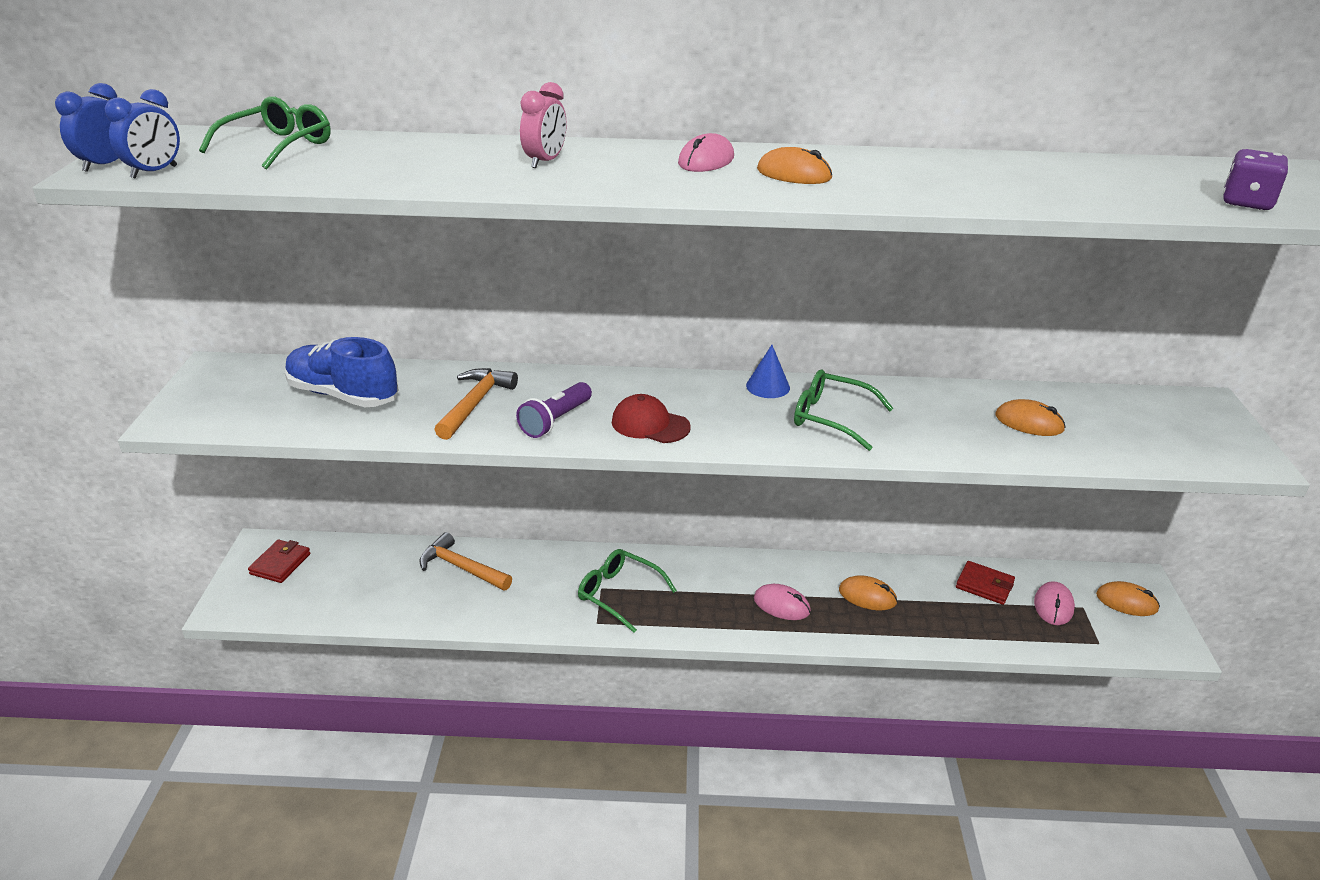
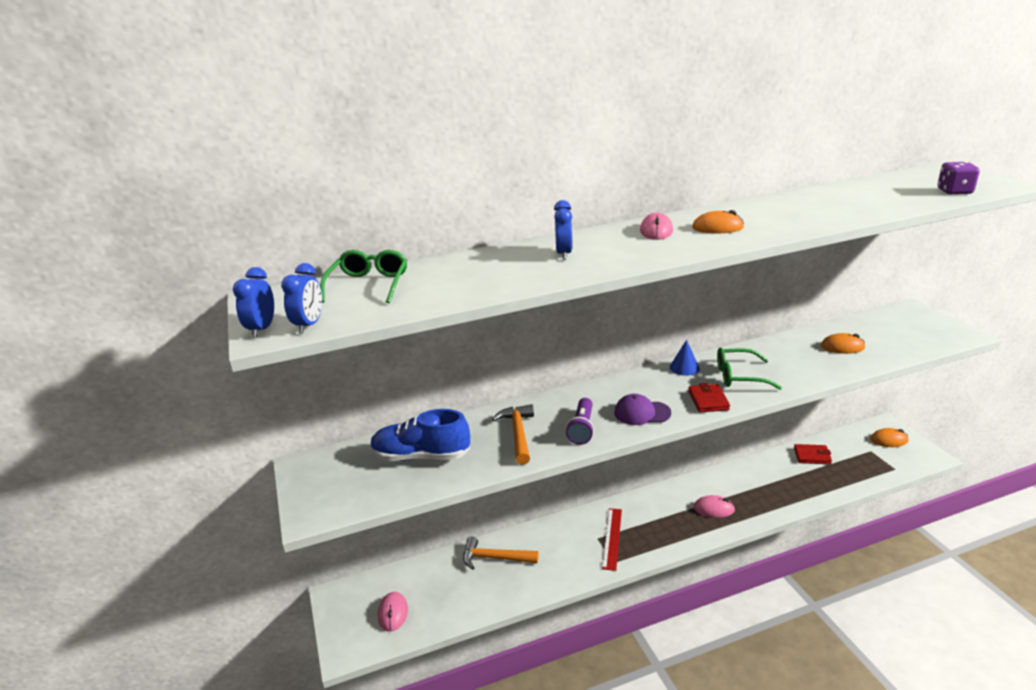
camera: 20 degrees left, 5 degrees down
red wallet [248,540,311,583] -> red wallet moved to [688,383,730,413]
pink clock [520,82,567,168] -> blue clock [554,200,573,260]
green glasses [578,549,677,633] -> red ruler [602,508,622,571]
red cap [612,394,691,443] -> purple cap [614,394,671,425]
orange mouse [839,575,898,610] -> none
pink mouse [1034,581,1075,625] -> pink mouse moved to [378,592,408,632]

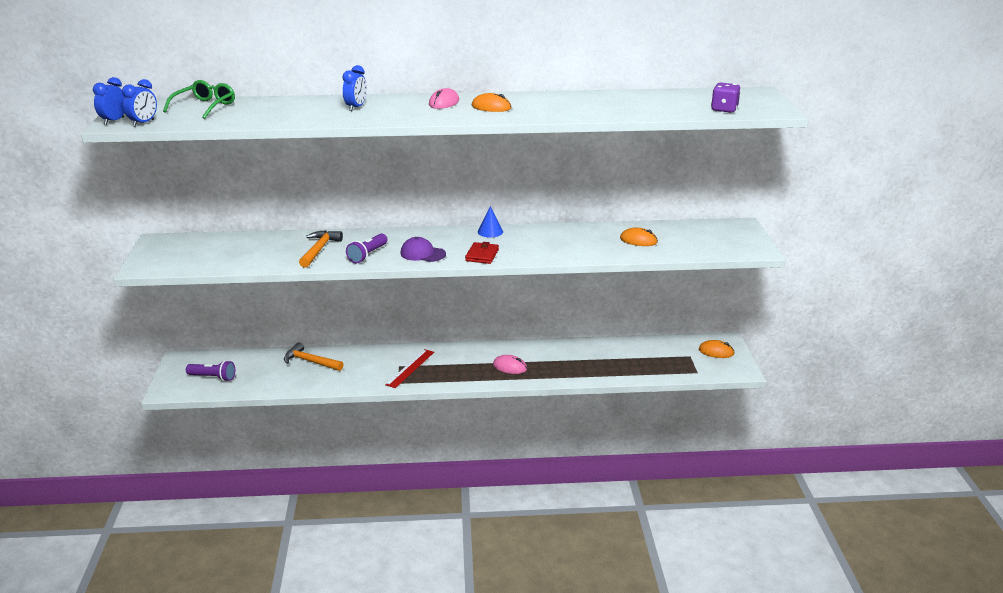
camera: 15 degrees right, 0 degrees up
blue shoe [370,409,470,461] -> none
pink mouse [378,592,408,632] -> purple flashlight [186,360,235,382]
green glasses [717,347,782,390] -> none
red wallet [794,444,832,464] -> none

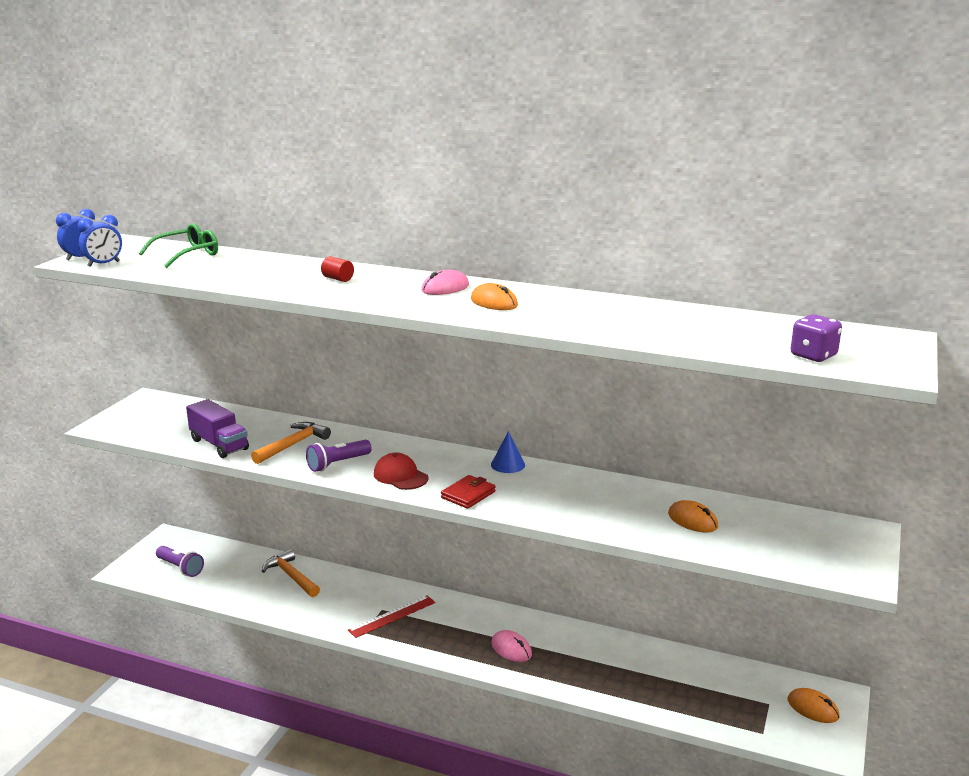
camera: 25 degrees right, 5 degrees down
blue clock [343,65,367,111] -> red cylinder [321,256,354,282]
purple cap [400,237,446,262] -> red cap [374,453,429,490]
none -> purple truck [186,399,249,458]

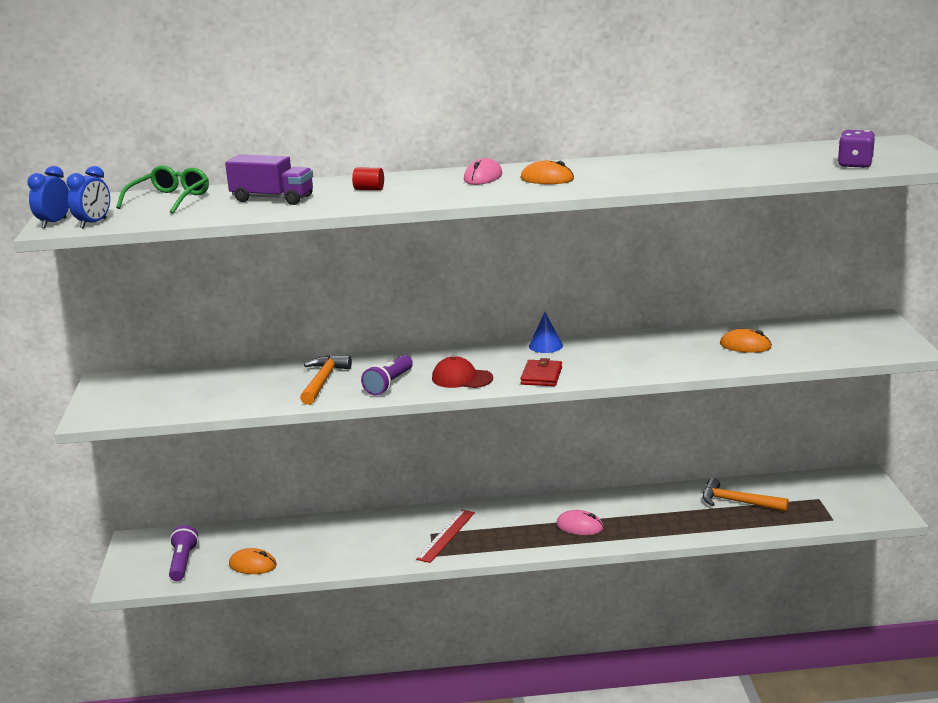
camera: 25 degrees left, 0 degrees up
purple flashlight [156,546,204,577] -> purple flashlight turned 105 degrees counterclockwise [169,525,198,581]
purple truck [186,399,249,458] -> purple truck moved to [225,154,313,205]
orange hammer [262,549,320,597] -> orange hammer moved to [703,478,788,511]
orange mouse [787,688,840,723] -> orange mouse moved to [229,548,277,574]

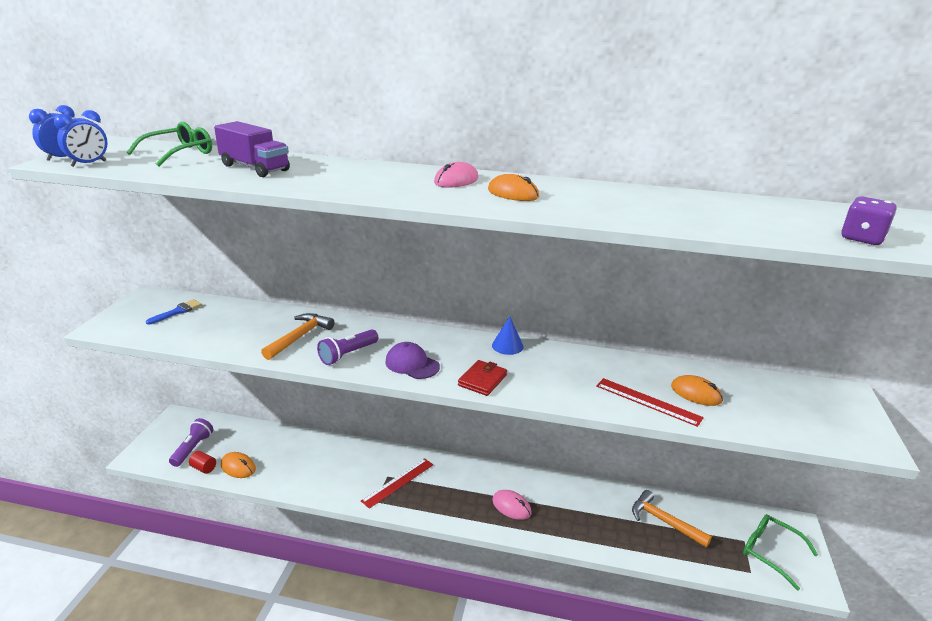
camera: 15 degrees right, 5 degrees up
red cylinder [352,168,384,190] -> red cylinder moved to [189,451,216,474]
red cap [432,356,493,388] -> purple cap [385,342,440,379]
none -> blue brush [146,299,202,325]
none -> red ruler [596,378,704,427]
none -> green glasses [743,514,818,591]

